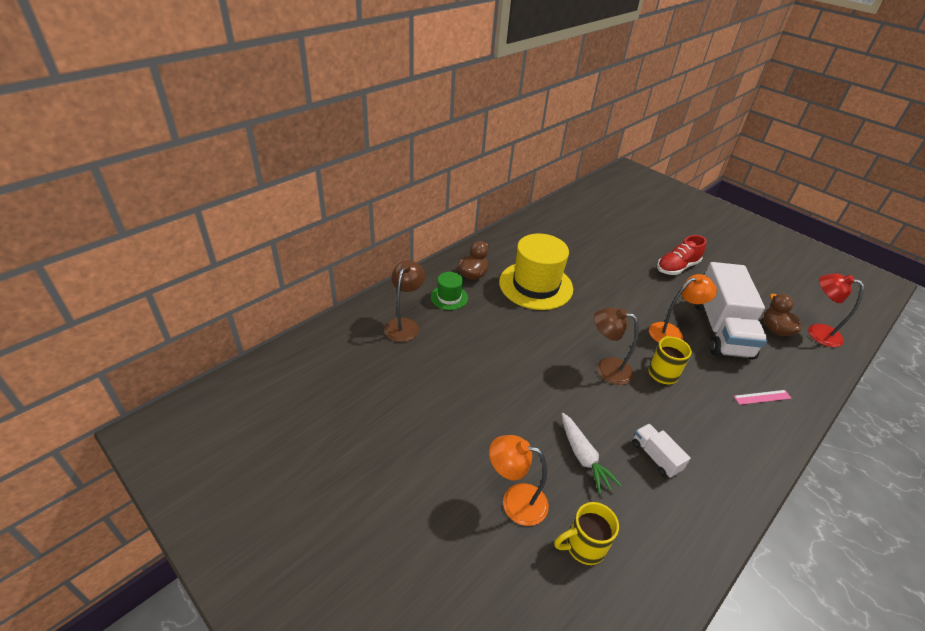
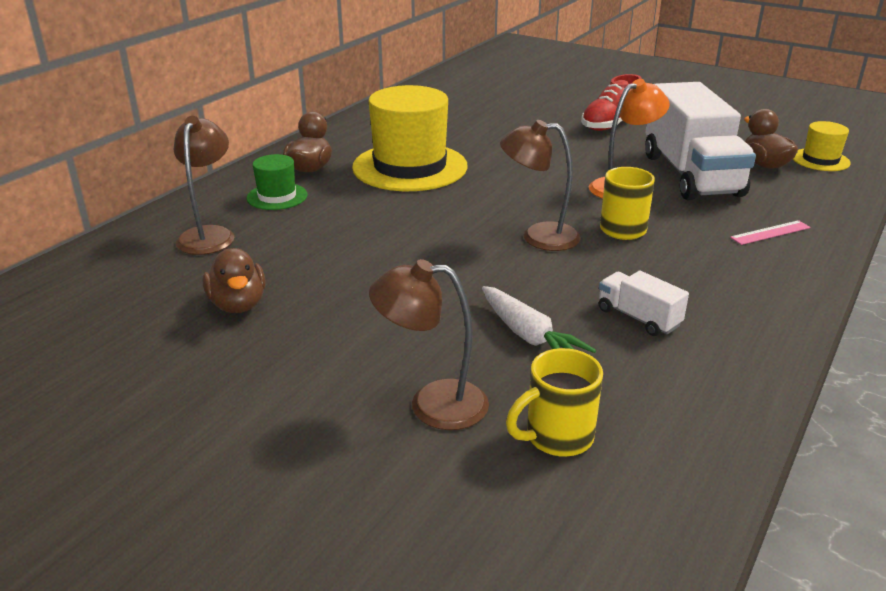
camera: 10 degrees left, 10 degrees down
orange lamp [489,435,549,526] -> brown lamp [369,259,489,430]
red lamp [808,273,864,347] -> yellow hat [793,121,851,171]
none -> brown duck [202,248,266,313]

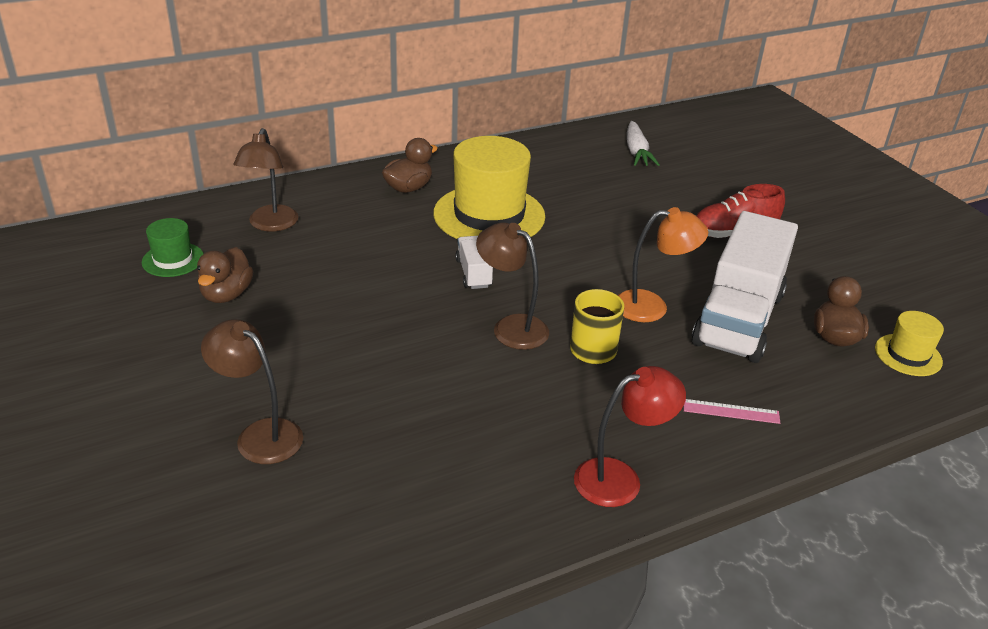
camera: 30 degrees right, 5 degrees up
brown lamp [174,116,234,255] -> brown lamp turned 150 degrees clockwise [234,128,299,232]
green hat [247,154,308,210] -> green hat moved to [142,218,203,277]
white carrot [482,286,596,353] -> white carrot moved to [627,121,660,166]
yellow mug [506,348,603,457] -> none
white truck [599,271,689,336] -> white truck moved to [455,236,493,289]
none -> red lamp [574,366,686,507]

